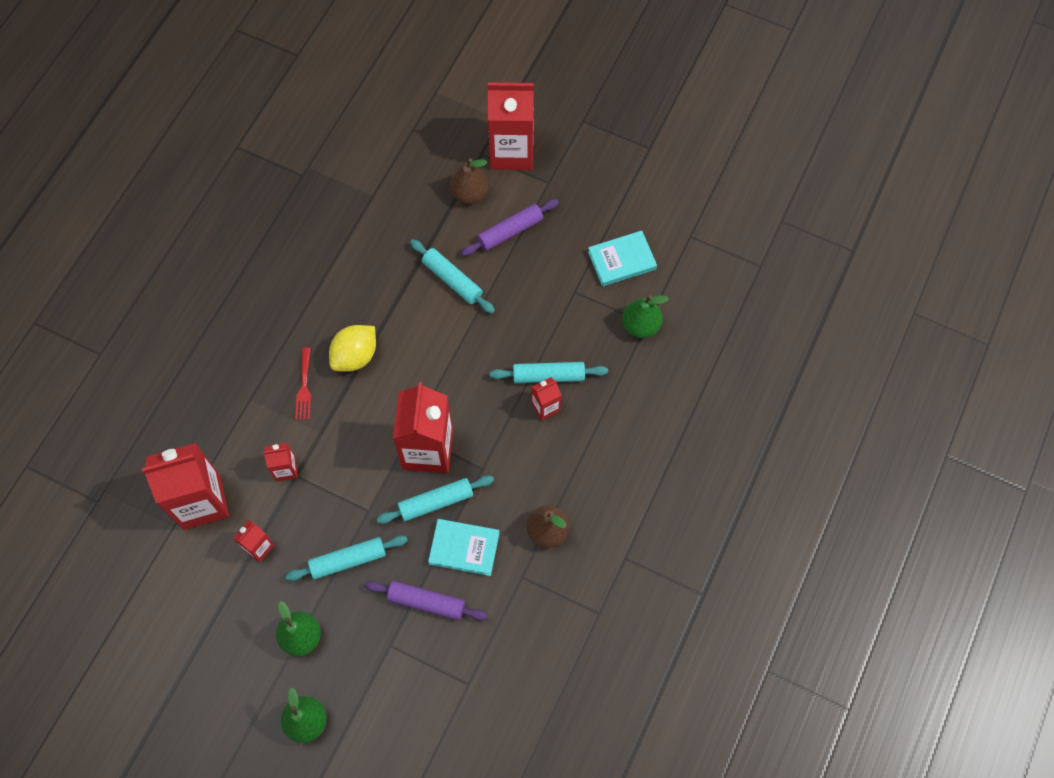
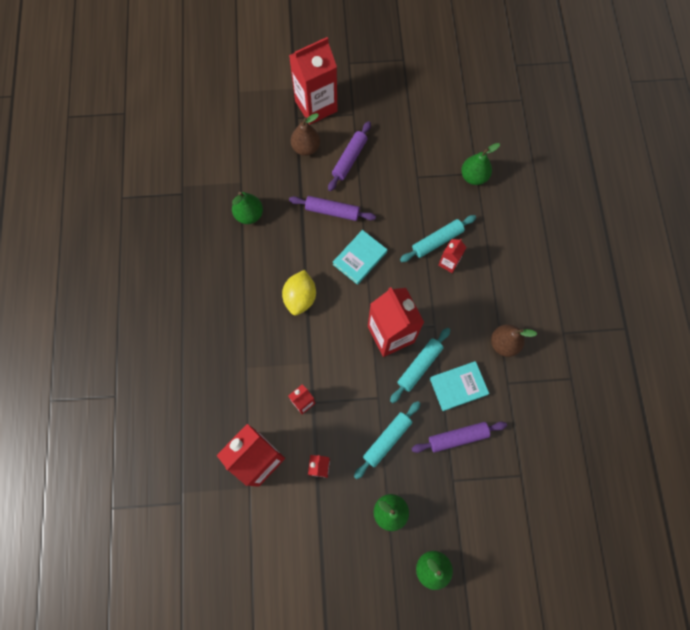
camera: 30 degrees left, 5 degrees up
red fork [295,347,311,420] -> none
turquoise rolling pin [410,239,495,314] -> purple rolling pin [289,196,376,221]
turquoise book [588,231,657,286] -> turquoise book moved to [333,230,387,285]
none -> green pear [232,192,263,224]

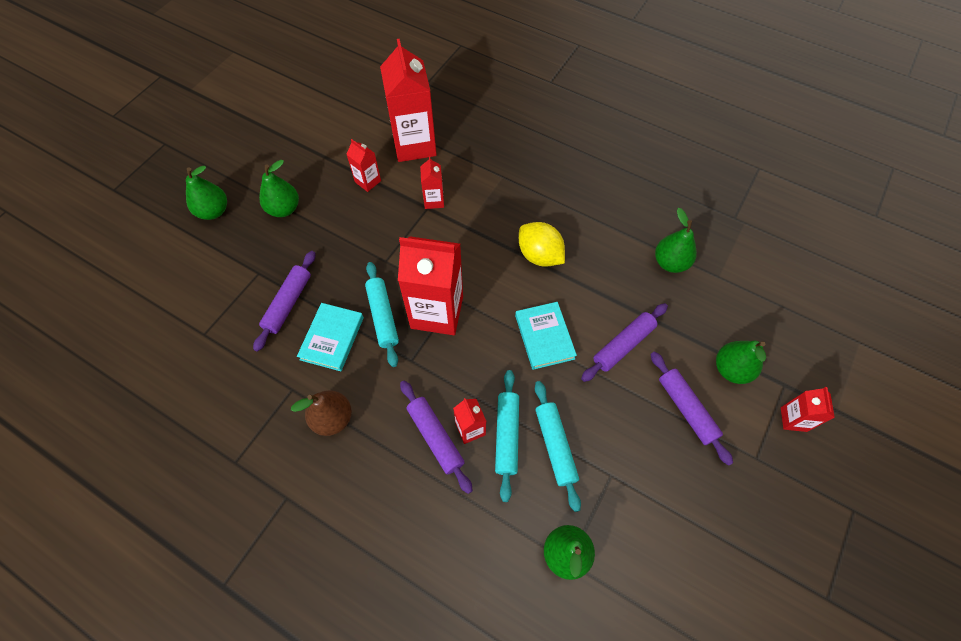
camera: 125 degrees right, 10 degrees down
red carton [289,37,338,124] -> red carton [781,387,835,432], size x0.47
brown pear [291,113,320,156] -> green pear [716,341,766,384]
turquoise rolling pin [354,401,421,479] -> turquoise rolling pin moved to [535,381,581,512]
none -> purple rolling pin [400,381,473,494]

